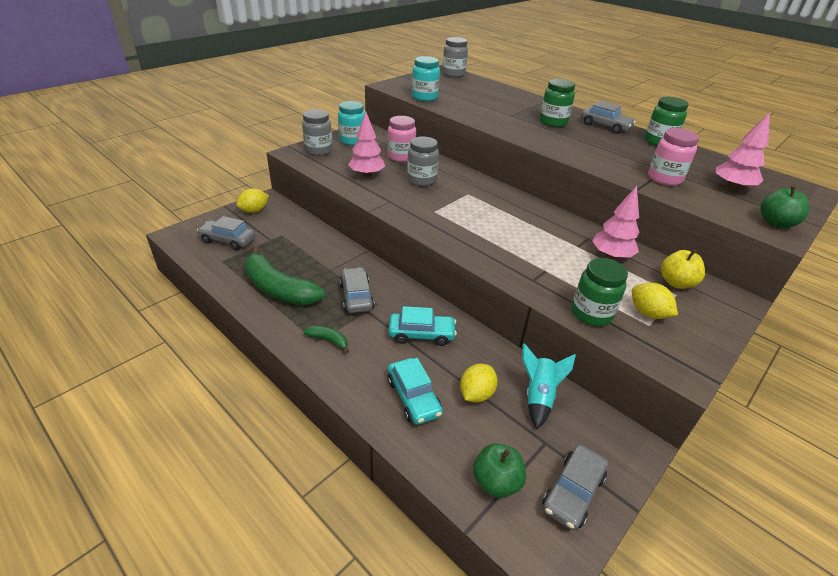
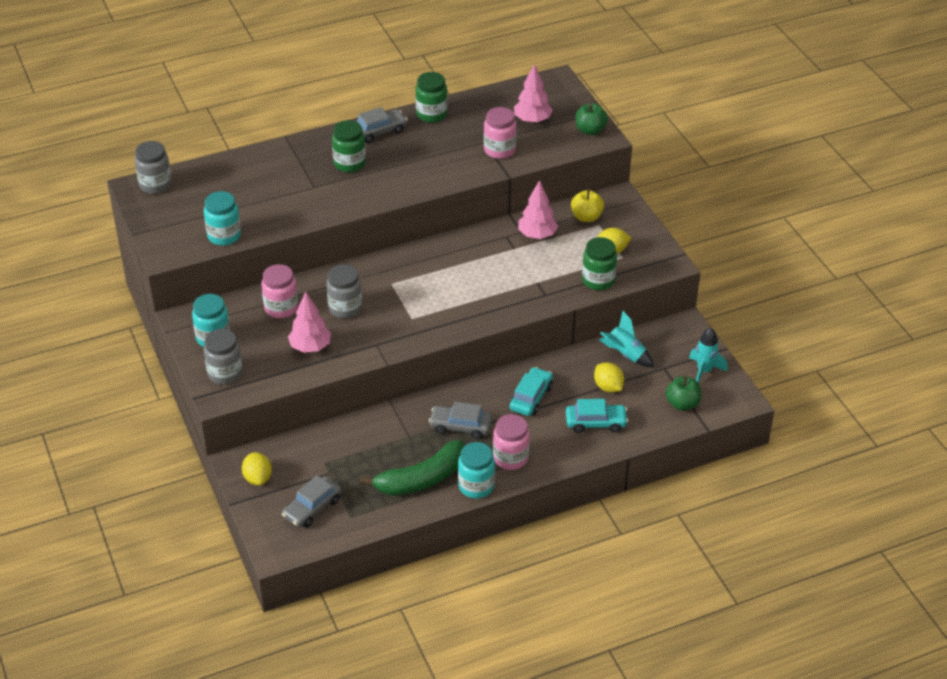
camera: 65 degrees left, 5 degrees up
green banana [304,326,349,353] -> pink jar [493,414,530,470]
grey car [542,445,608,530] -> turquoise rocket [689,327,728,383]
none -> turquoise jar [458,442,495,499]

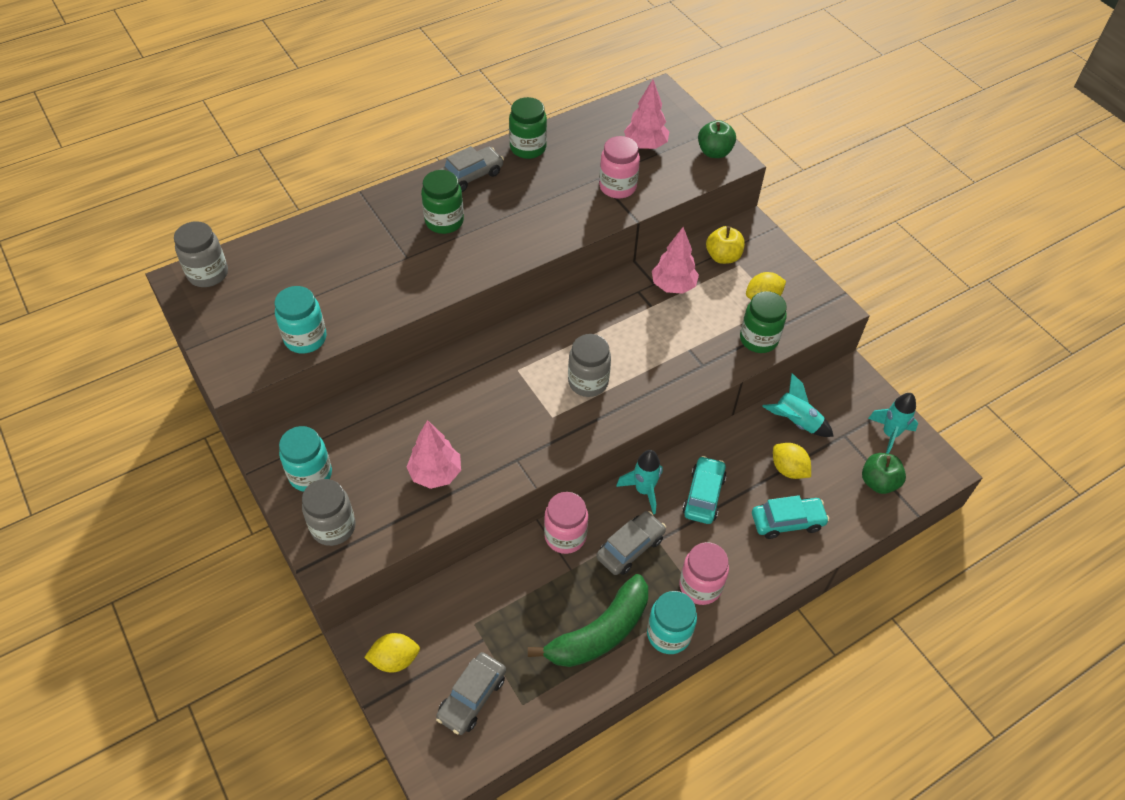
camera: 10 degrees left, 10 degrees up
yellow lemon [242,452,272,485] -> yellow lemon turned 75 degrees counterclockwise [364,633,420,673]
pink jar [261,264,298,318] -> pink jar moved to [544,492,588,554]
grey jar [326,264,362,318] -> grey jar moved to [568,334,611,397]
grey car [429,402,492,439] -> grey car turned 135 degrees clockwise [596,511,666,575]
none -> turquoise rocket [616,450,663,514]

